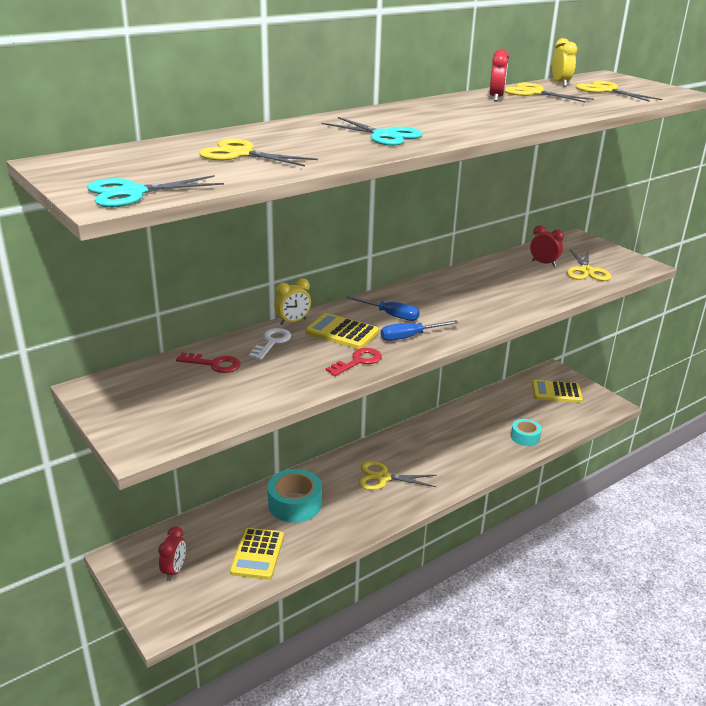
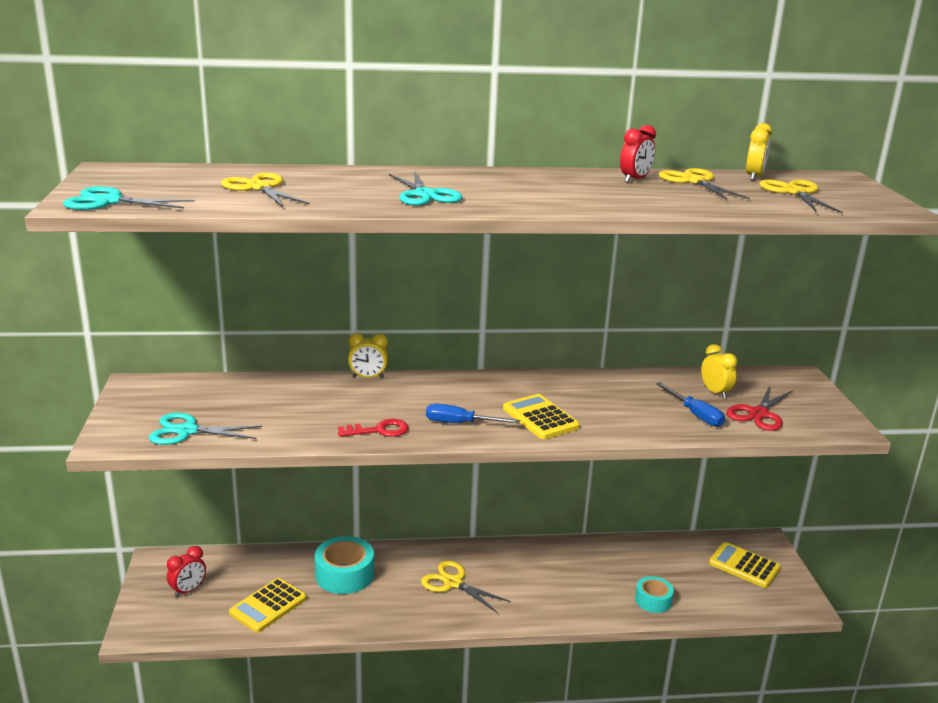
camera: 30 degrees right, 5 degrees down
red key [176,353,241,373] -> none
white key [249,328,291,360] -> none
yellow calculator [305,313,379,349] -> yellow calculator moved to [503,394,580,439]
blue screwdriver [346,296,420,321] -> blue screwdriver moved to [656,382,725,427]
red clock [530,225,564,267] -> yellow clock [701,344,737,399]
yellow scissors [567,249,611,281] -> red scissors [726,385,793,431]
none -> turquoise scissors [149,412,262,445]

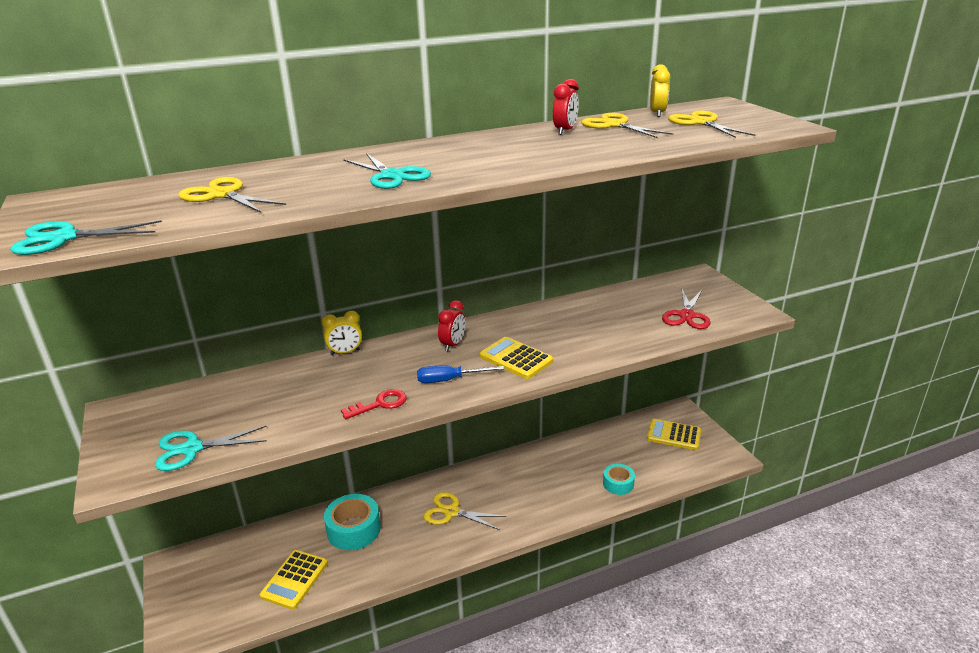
camera: 15 degrees left, 5 degrees up
red clock [167,546,206,597] -> red clock moved to [438,300,465,351]
blue screwdriver [656,382,725,427] -> none
yellow clock [701,344,737,399] -> none

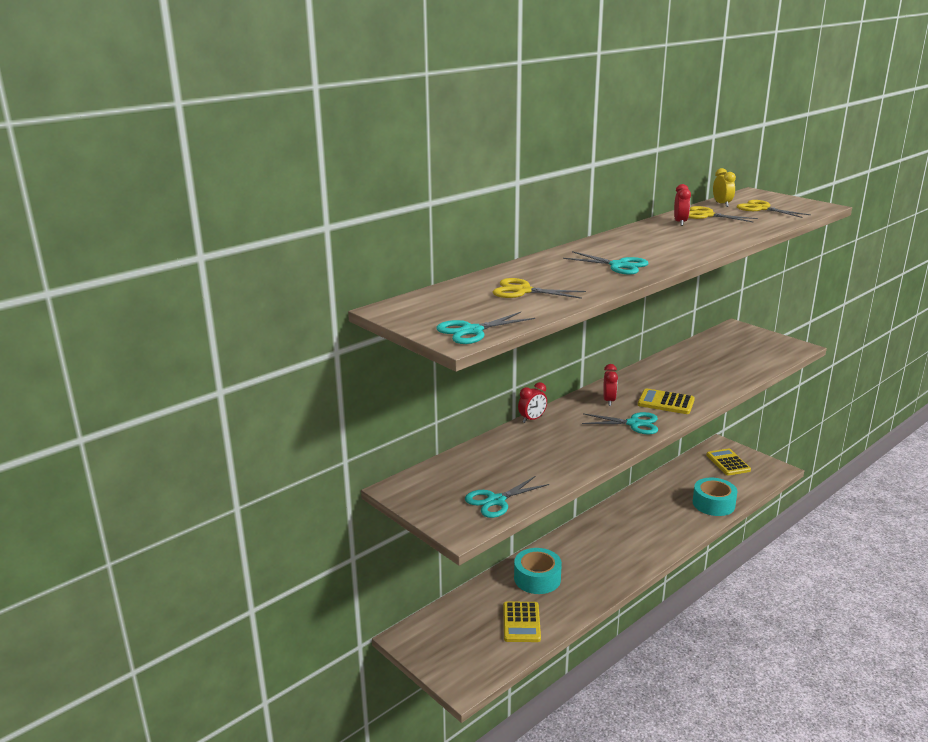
camera: 20 degrees left, 5 degrees down
yellow clock [322,311,362,355] -> red clock [518,382,547,423]
red key [341,389,407,419] -> none
blue screwdriver [417,365,504,383] -> turquoise scissors [582,412,658,434]
yellow scissors [424,492,506,530] -> none
turquoise tape [603,464,635,495] -> turquoise tape [693,478,737,516], size x1.64
yellow calculator [647,419,701,450] -> yellow calculator turned 75 degrees clockwise [706,448,751,475]
red scissors [662,289,710,329] -> none

